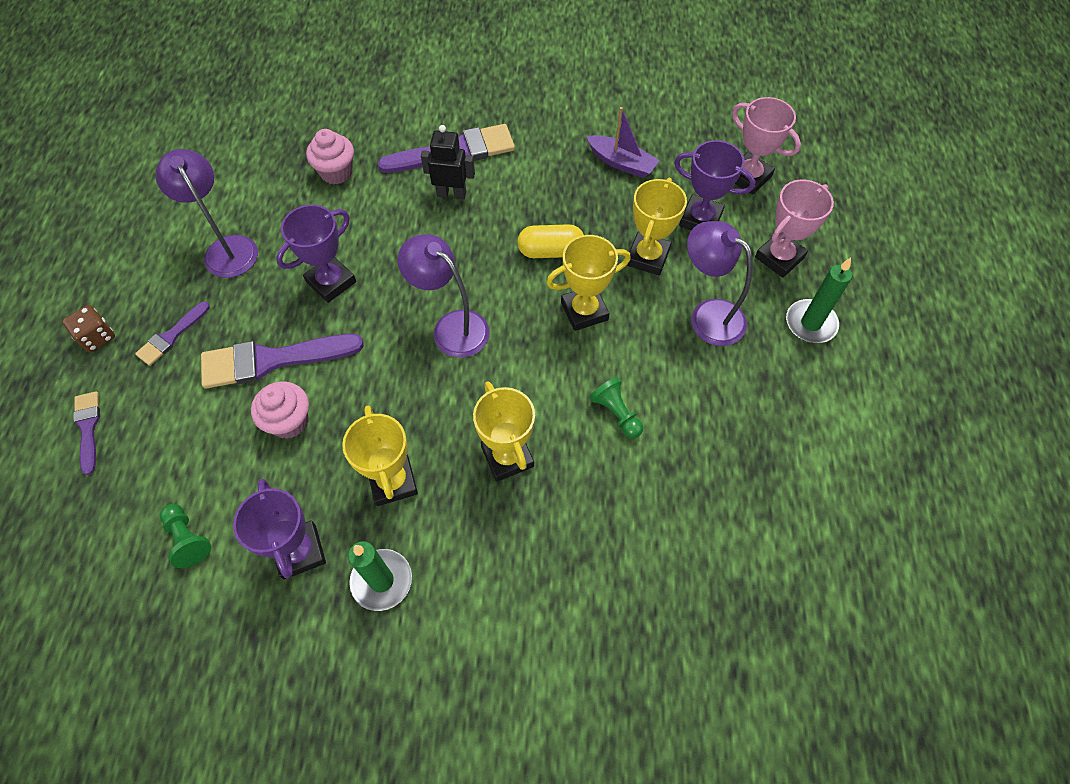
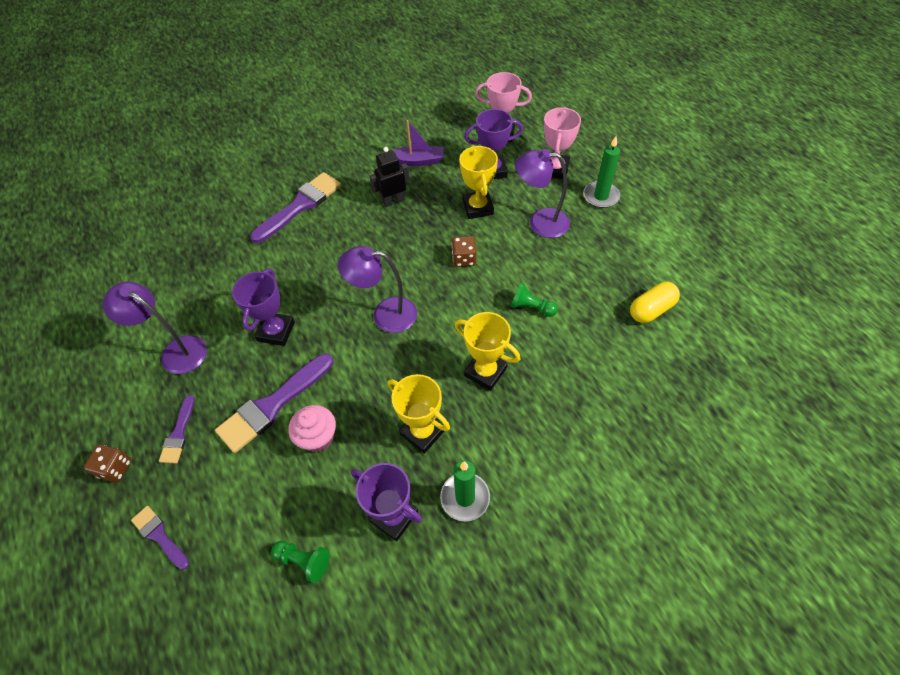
camera: 30 degrees left, 5 degrees down
pink cupcake [306,129,354,185] -> none
black robot [421,125,475,200] -> black robot moved to [370,147,410,207]
yellow capsule [517,224,584,258] -> yellow capsule moved to [630,282,680,323]
yellow trophy [546,235,631,331] -> brown dice [452,236,476,267]

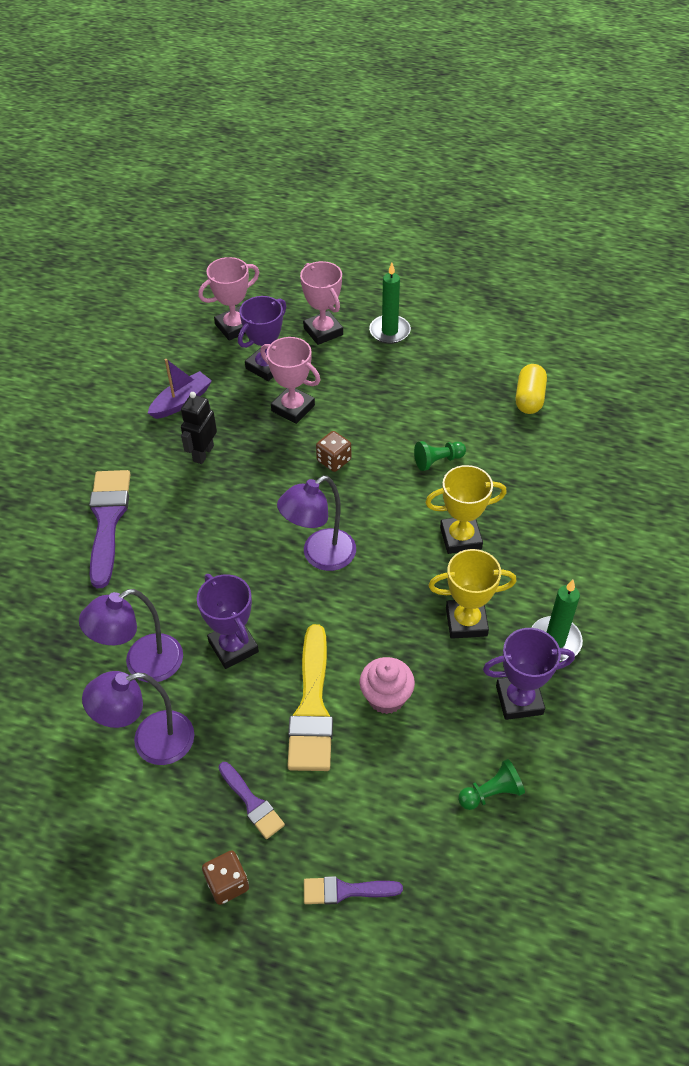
camera: 45 degrees left, 5 degrees down
purple brush [215,353,333,453] -> yellow brush [287,624,333,771]
yellow trophy [459,145,498,219] -> pink trophy [260,337,320,424]
purple lamp [515,149,570,238] -> purple lamp moved to [79,589,183,682]

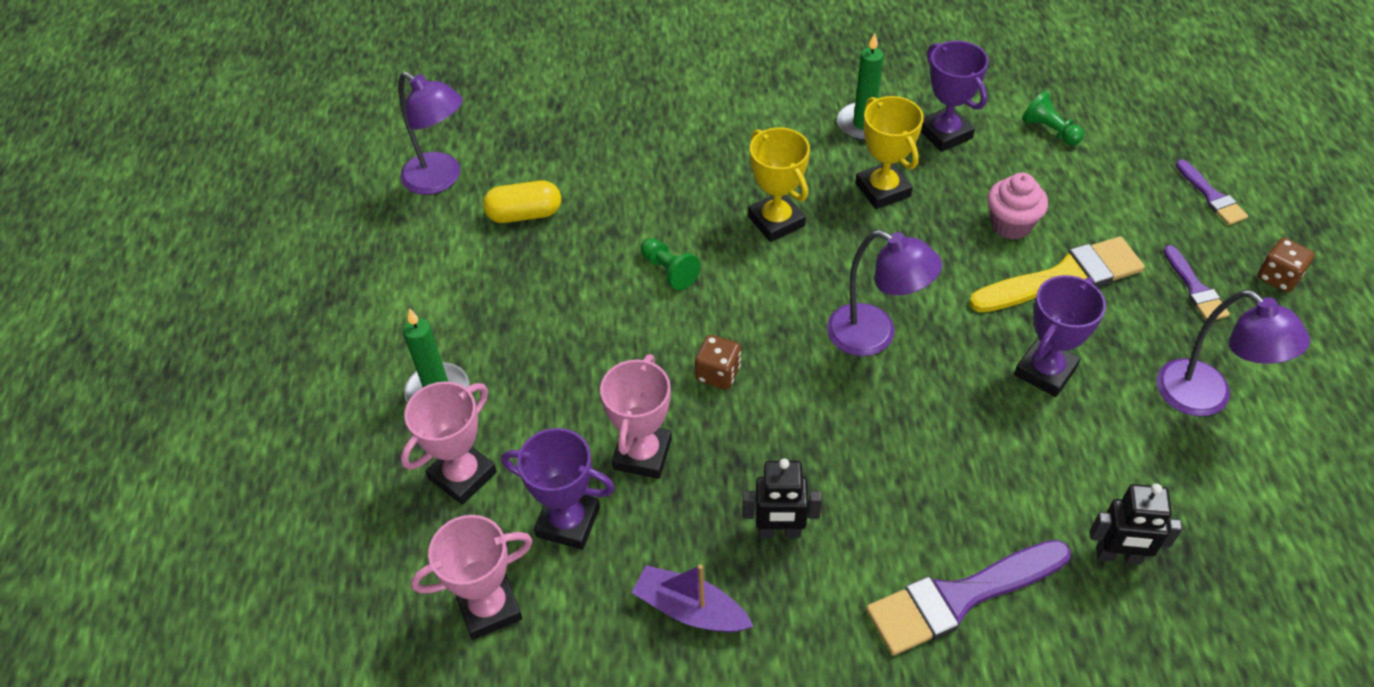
camera: 110 degrees left, 0 degrees up
purple lamp [79,589,183,682] -> purple lamp moved to [399,72,463,195]
pink trophy [198,257,259,341] -> pink trophy turned 60 degrees counterclockwise [411,515,533,640]
purple brush [218,762,285,839] -> purple brush turned 135 degrees clockwise [1163,245,1230,320]
none -> black robot [1090,484,1182,564]

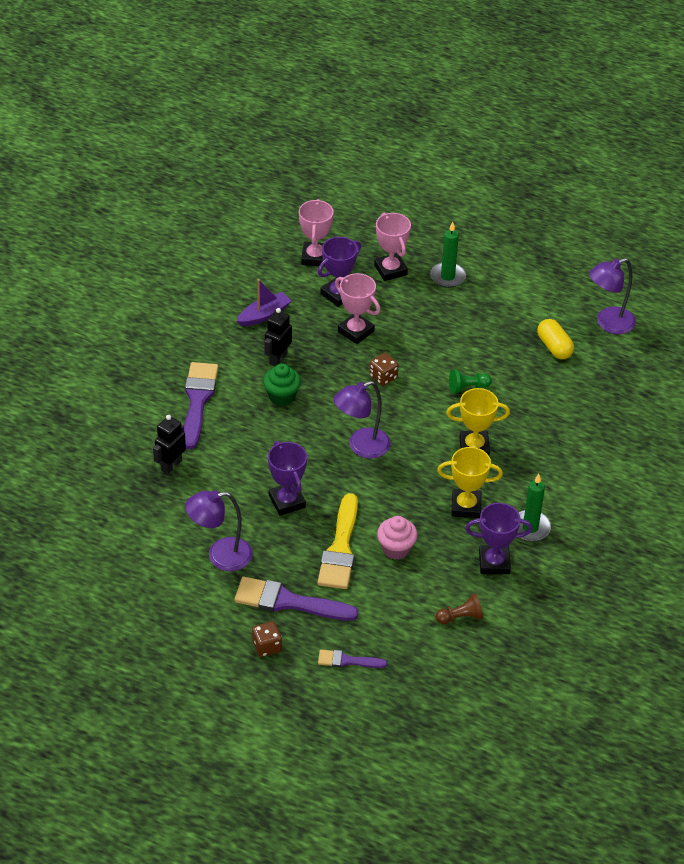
camera: 115 degrees right, 5 degrees down
yellow capsule [483,181,561,223] -> yellow capsule turned 45 degrees counterclockwise [537,319,574,359]
green pawn [1022,91,1084,145] -> brown pawn [436,593,483,624]
purple brush [1163,245,1230,320] -> purple brush [234,577,359,621], size x1.85
none -> green cupcake [263,364,301,406]

